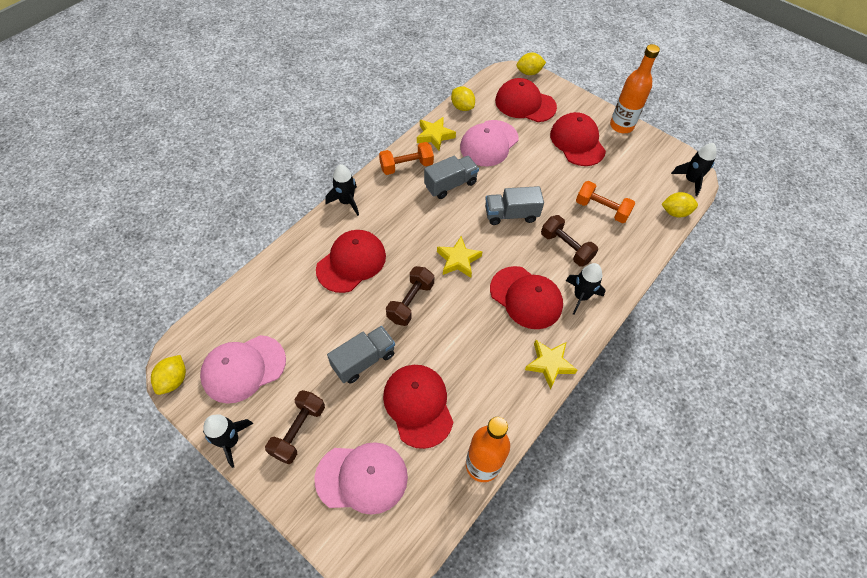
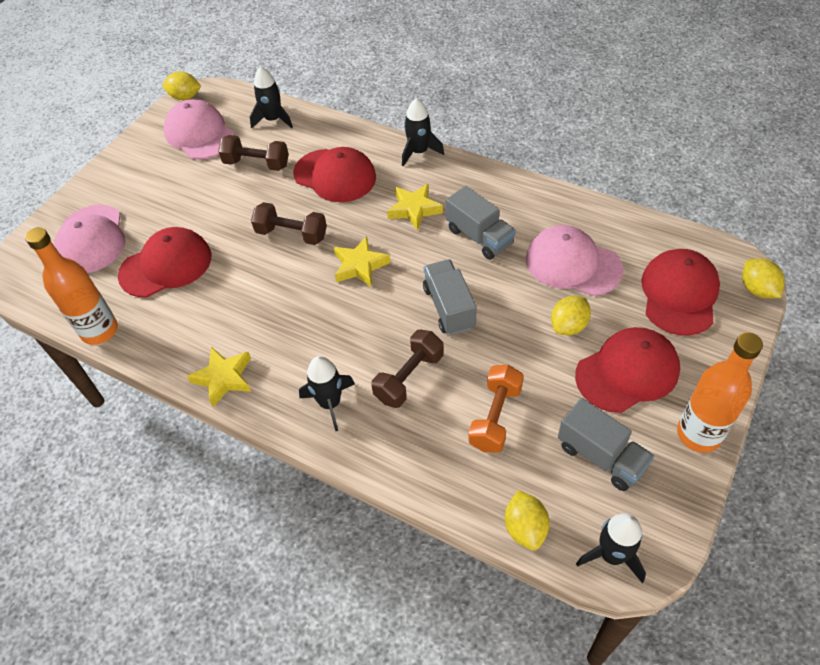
camera: 85 degrees right, 5 degrees down
black rocket [203,414,253,468] -> black rocket moved to [250,66,293,129]
brown dumbbell [265,390,325,464] -> brown dumbbell moved to [218,135,289,171]
grey truck [327,326,395,384] -> grey truck moved to [558,398,654,491]
orange dumbbell [379,142,434,175] -> none
yellow star [417,117,456,150] -> yellow star moved to [387,184,443,230]
yellow lemon [451,86,475,111] -> yellow lemon moved to [551,296,591,335]
red cap [490,266,563,329] -> none

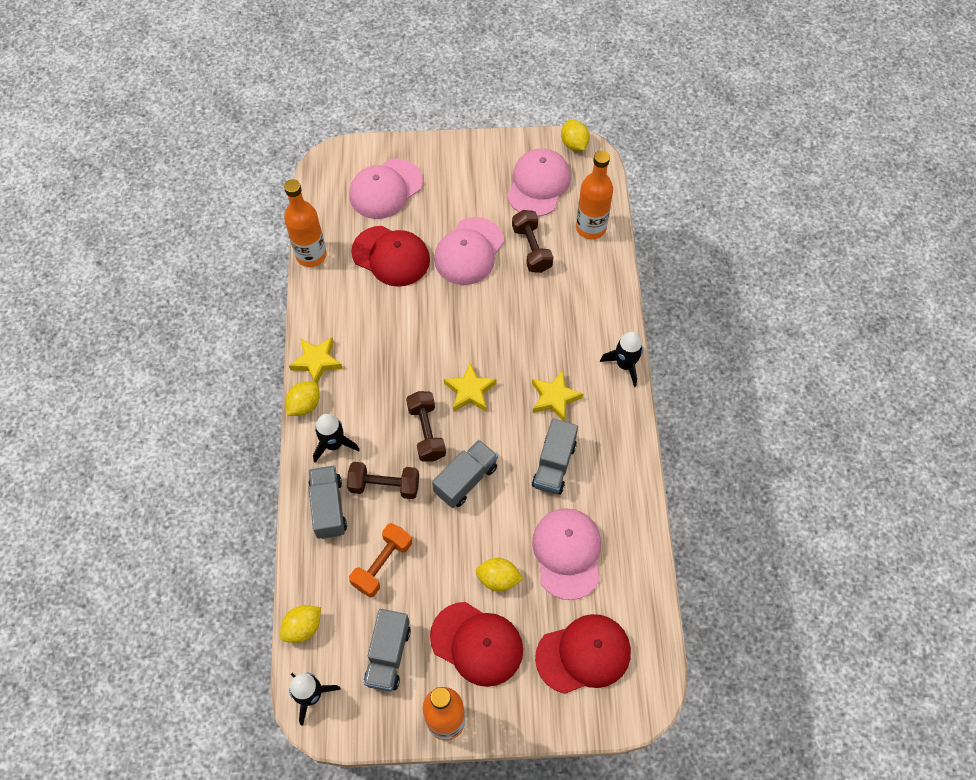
camera: 55 degrees right, 10 degrees up
black rocket [250,66,293,129] -> orange bottle [576,150,613,239]
brown dumbbell [251,202,327,245] -> brown dumbbell moved to [406,391,446,461]
red cap [293,147,376,202] -> none
orange dumbbell [468,365,524,453] -> orange dumbbell turned 45 degrees counterclockwise [349,523,412,597]
yellow lemon [742,259,785,298] -> yellow lemon moved to [286,382,320,416]
none -> grey truck [309,465,347,539]
none -> pink cap [434,217,504,285]

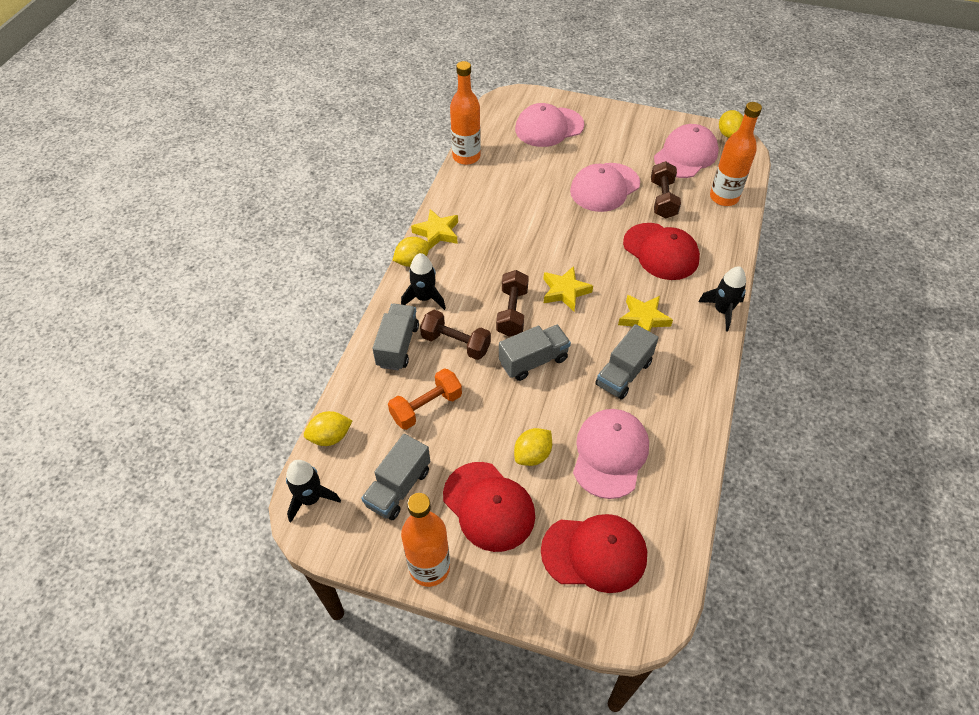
camera: 20 degrees right, 10 degrees down
red cap [351,226,430,287] -> red cap moved to [623,223,700,280]
yellow lemon [476,558,523,592] -> yellow lemon turned 75 degrees counterclockwise [514,428,552,466]

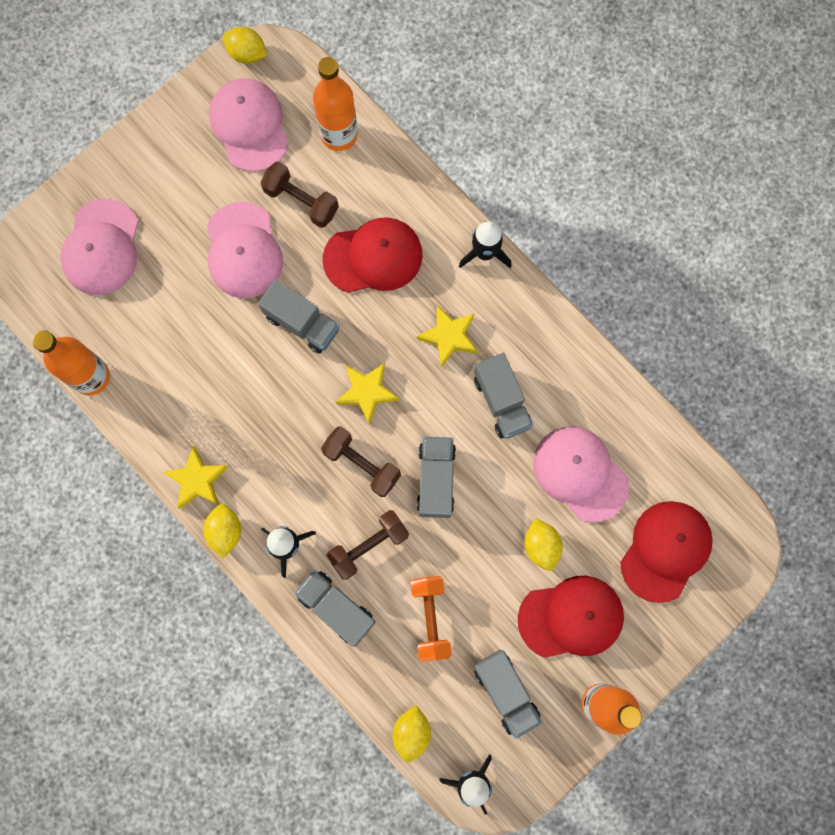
camera: 60 degrees left, 25 degrees up
none -> grey truck [258,279,340,354]

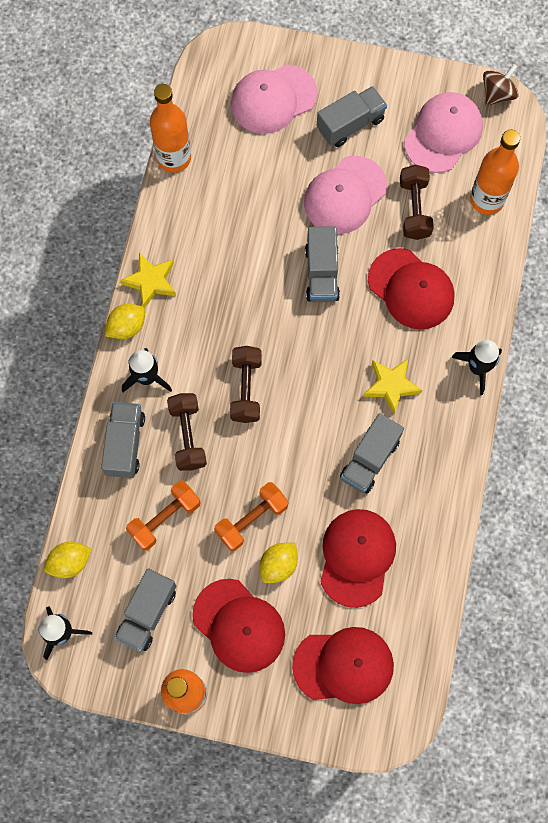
camera: 55 degrees right, 5 degrees down
yellow lemon [222,27,268,64] -> brown spinning top [483,64,519,106]
brown dumbbell [326,510,409,580] -> brown dumbbell turned 60 degrees clockwise [167,393,207,471]
yellow star [336,363,399,424] -> none
grey truck [417,437,456,518] -> grey truck moved to [317,86,387,147]
pink cap [533,426,629,523] -> red cap [320,509,396,608]
none -> orange dumbbell [214,482,288,551]

